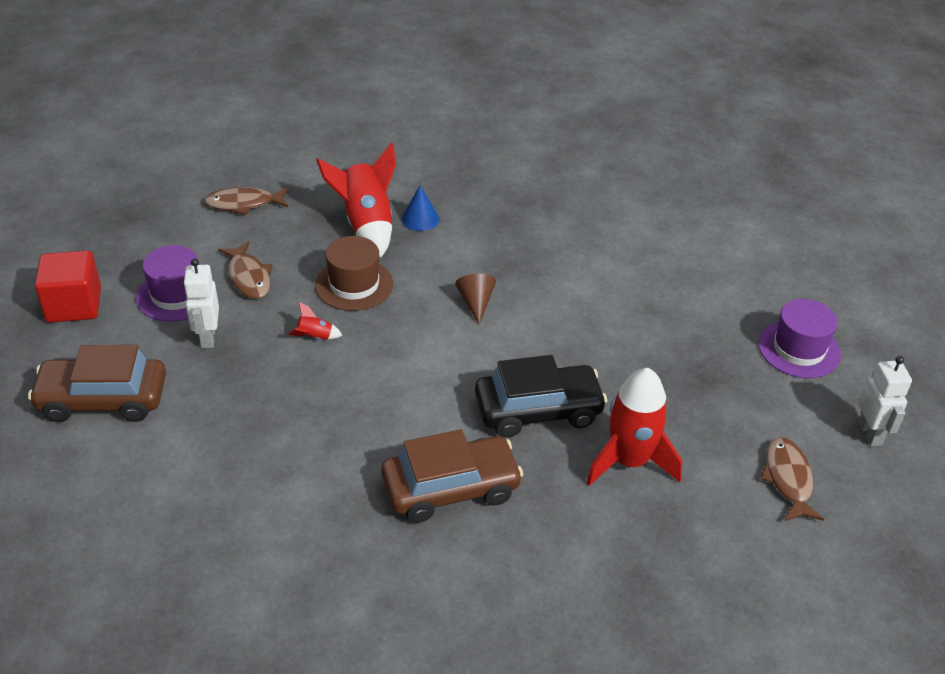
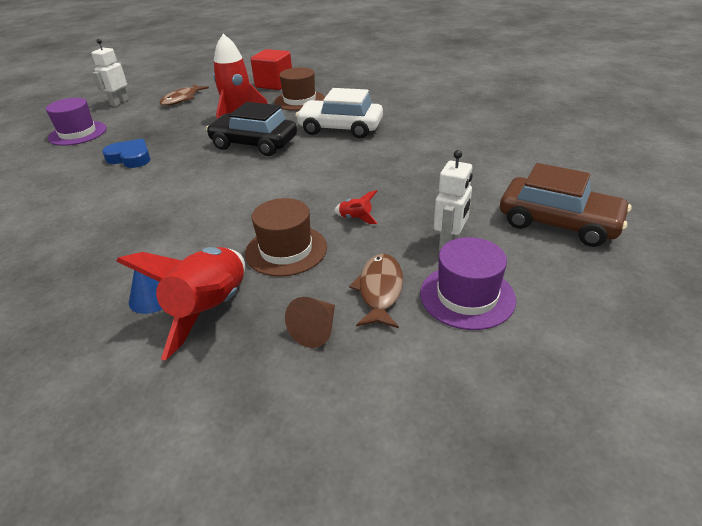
camera: 145 degrees left, 5 degrees down
red cube [35,250,101,323] -> red cube moved to [250,49,292,90]
brown fish [204,187,288,215] -> none
brown car [381,429,523,523] -> white car [295,88,383,138]
brown cone [455,274,496,325] -> brown cone moved to [285,297,335,348]
none -> blue heart [102,139,151,168]
none -> brown hat [274,67,325,111]

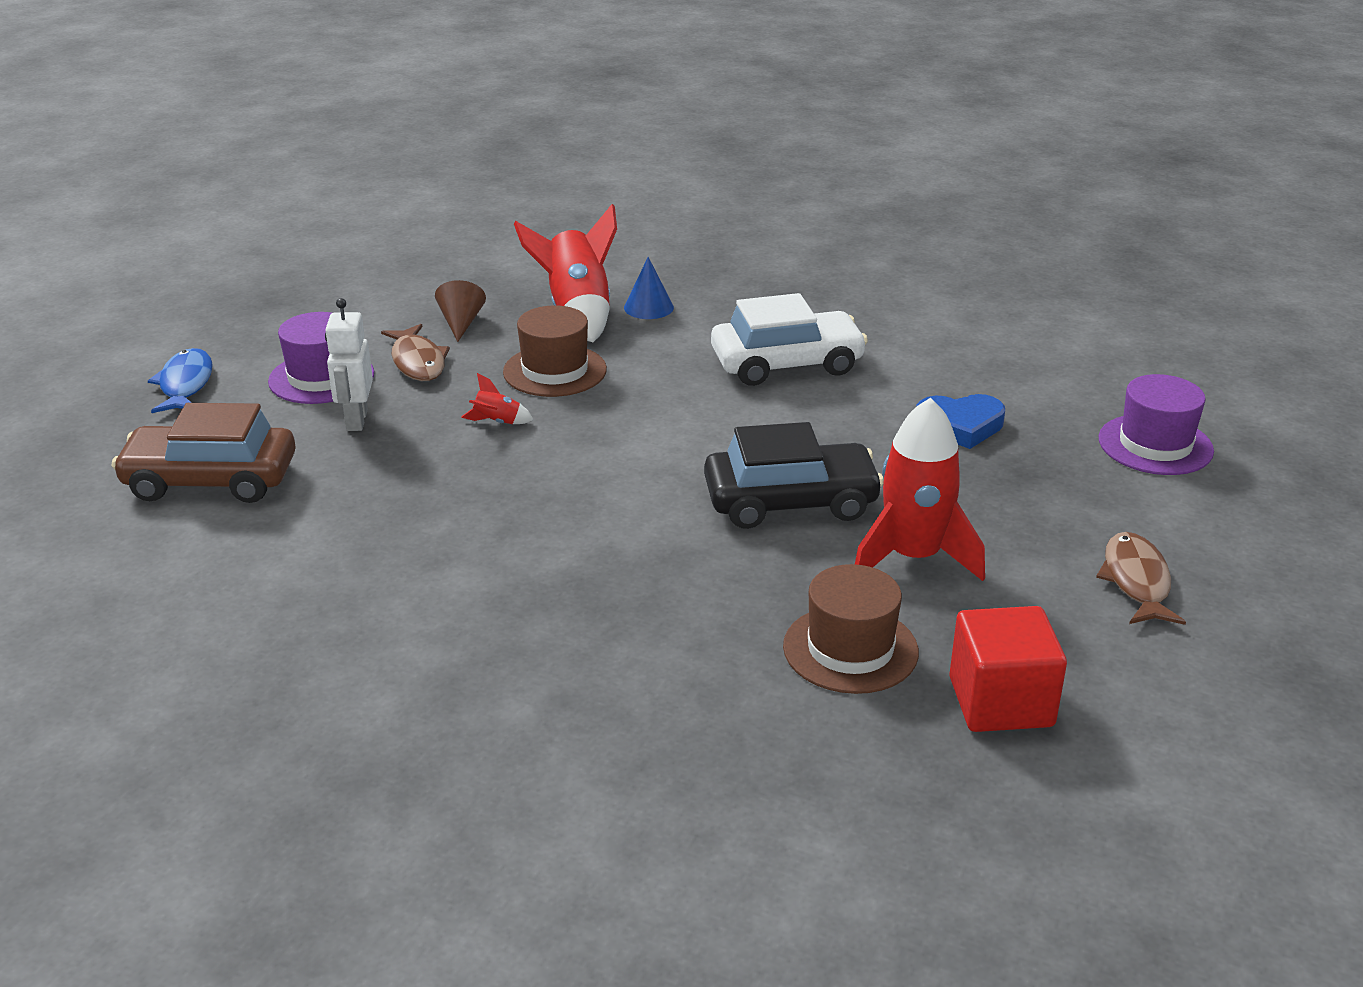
camera: 150 degrees right, 5 degrees down
white robot [91,39,129,106] -> none
white car [295,88,383,138] -> white car moved to [711,293,868,386]
none -> blue fish [148,348,213,413]

